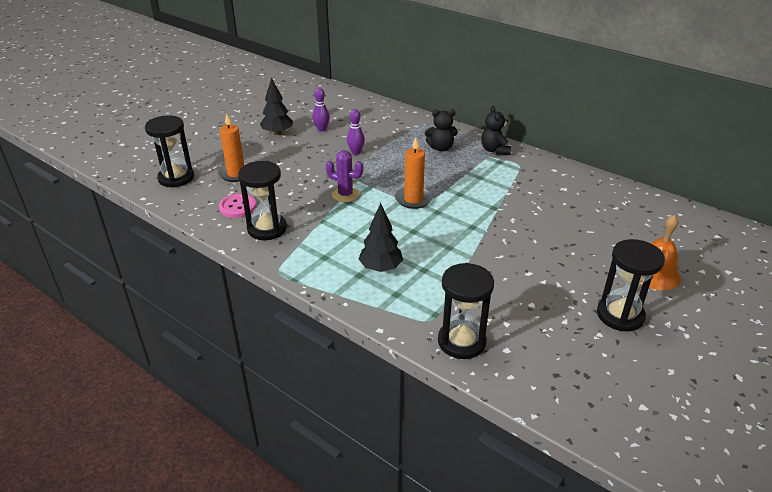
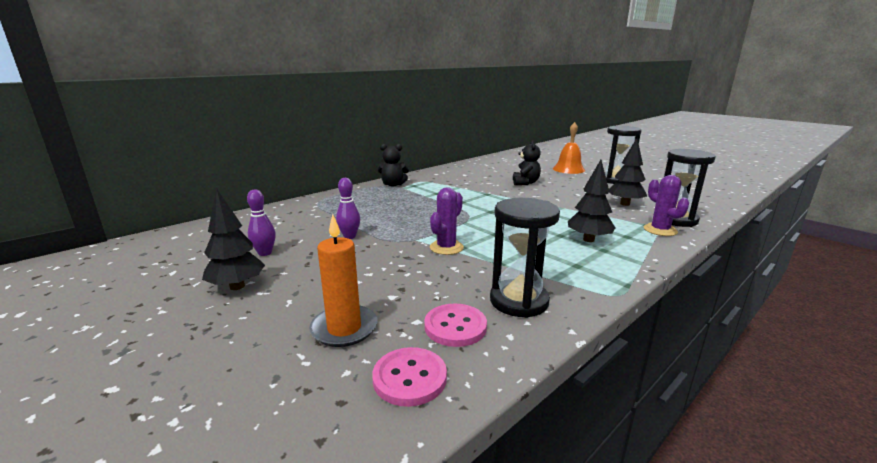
camera: 80 degrees left, 15 degrees down
black hourglass [145,115,194,188] -> none
orange candle [395,137,433,209] -> none
black teddy bear [425,109,458,152] -> black teddy bear moved to [513,140,541,186]
none -> pink button [372,347,447,407]
none -> black tree [609,138,647,206]
none -> purple cactus [644,175,689,236]

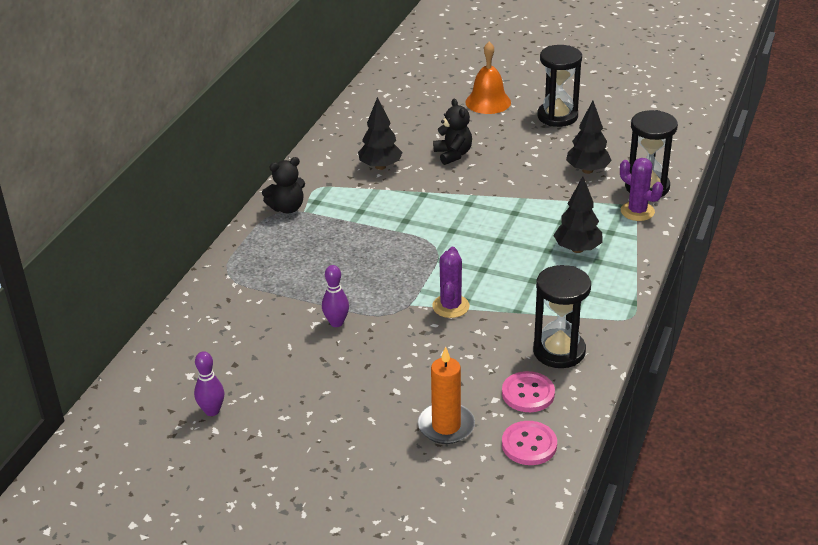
camera: 25 degrees left, 15 degrees up
black tree [202,189,265,290] -> black tree moved to [358,97,403,170]
purple bowling pin [247,189,276,256] -> purple bowling pin moved to [194,351,224,416]

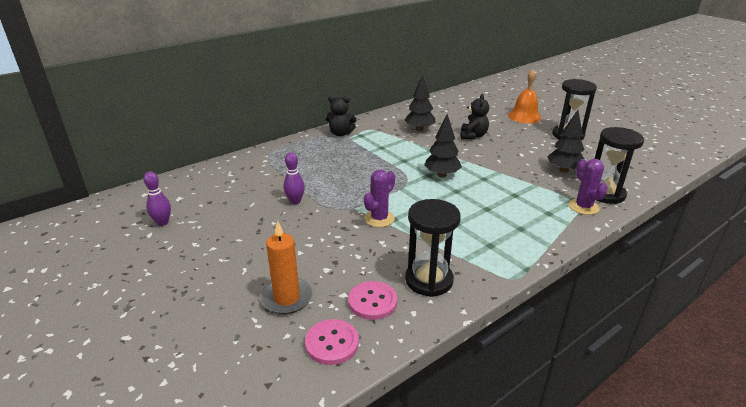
camera: 30 degrees right, 5 degrees down
black tree [553,176,603,253] -> black tree moved to [424,114,462,177]

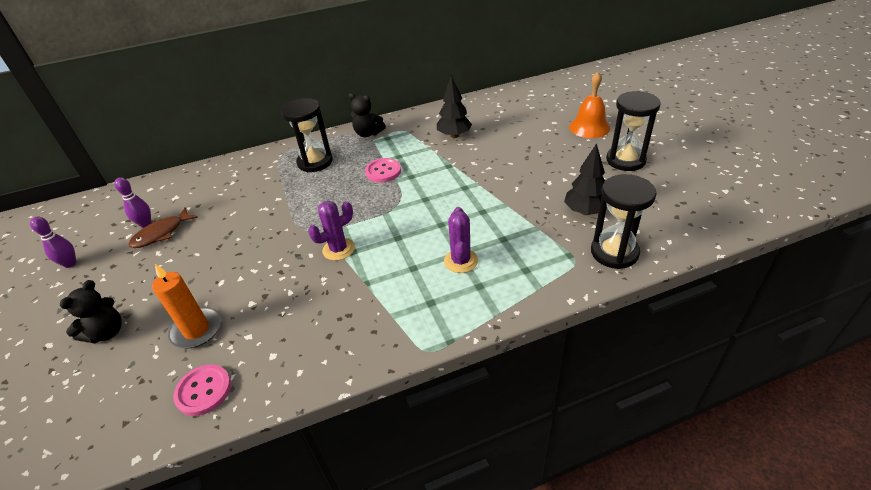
camera: 20 degrees right, 10 degrees up
purple bowling pin [283,152,305,204] -> purple bowling pin moved to [30,217,76,268]
pink button [348,281,397,320] -> pink button moved to [365,158,401,182]
black hourglass [405,199,461,297] -> black hourglass moved to [281,98,333,172]
black tree [424,114,462,177] -> none
black teddy bear [461,94,489,140] -> black teddy bear moved to [60,280,122,344]
purple cactus [569,159,608,215] -> purple cactus moved to [444,207,478,273]
none -> brown fish [128,207,198,248]

